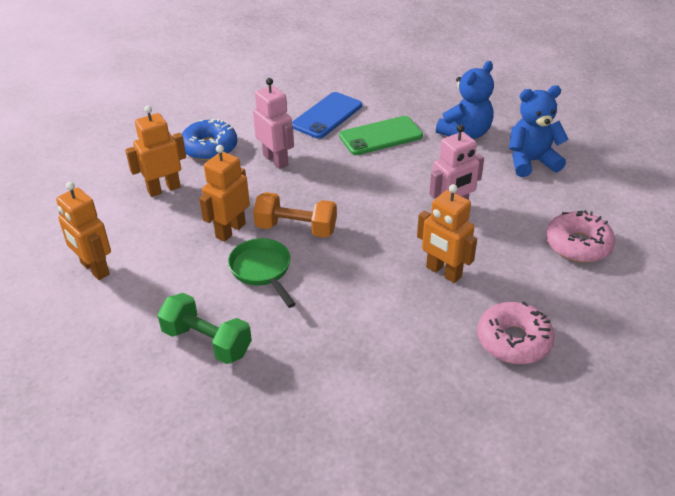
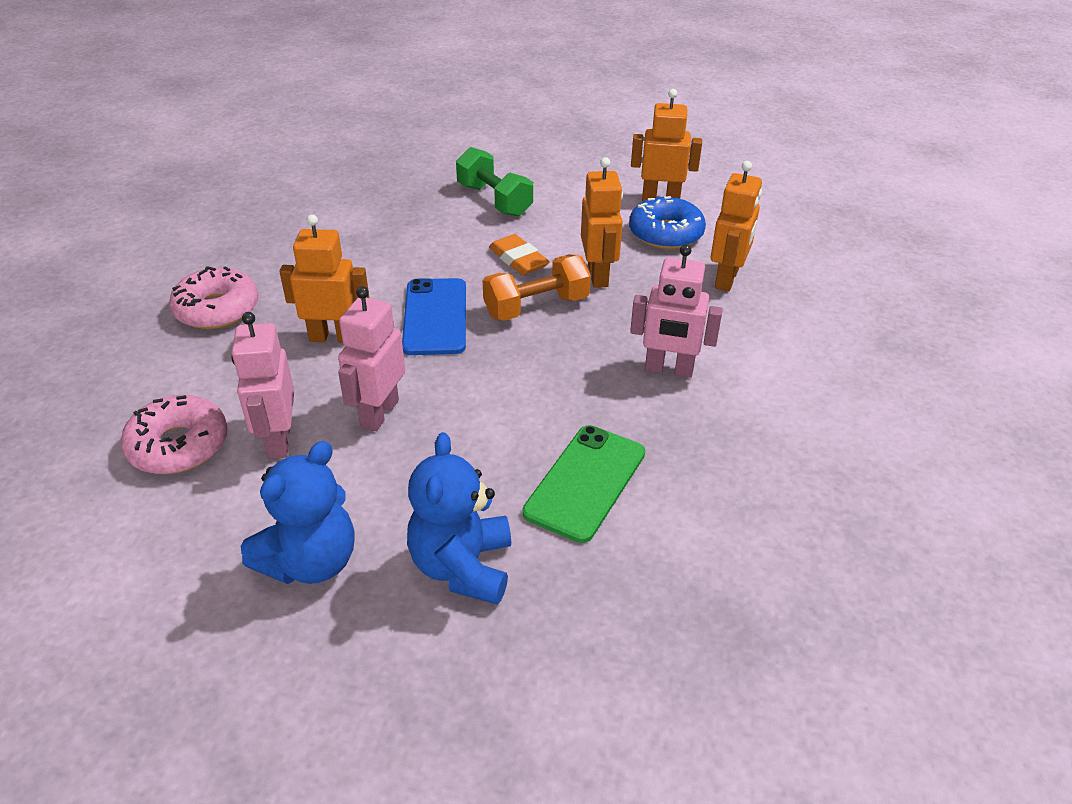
camera: 140 degrees right, 0 degrees up
green dumbbell [157,293,252,364] -> green dumbbell turned 60 degrees clockwise [456,147,533,217]
blue donut [181,119,237,161] -> blue donut moved to [629,196,706,249]
green pan [228,238,296,308] -> orange eraser [489,234,550,275]
blue phone [292,92,362,139] -> blue phone moved to [402,278,466,355]
none -> pink robot [232,312,294,459]

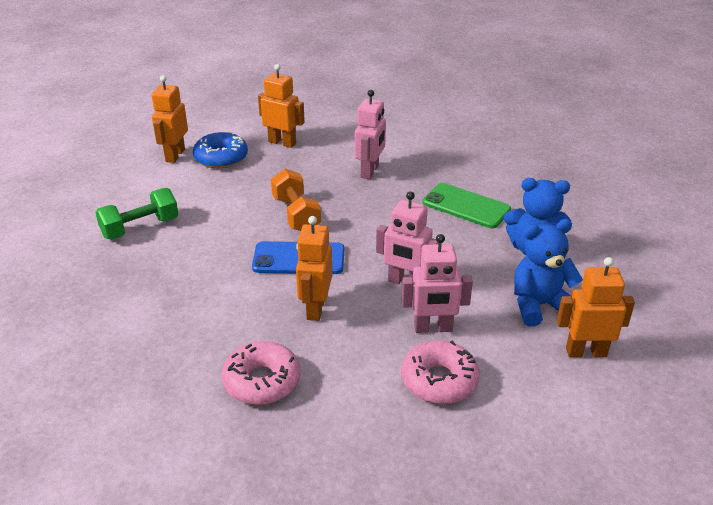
camera: 85 degrees left, 5 degrees down
blue teddy bear [241,441,354,584] -> blue teddy bear turned 60 degrees counterclockwise [514,219,583,327]
orange eraser [489,234,550,275] -> none
orange robot [581,157,623,288] -> orange robot moved to [557,257,635,357]

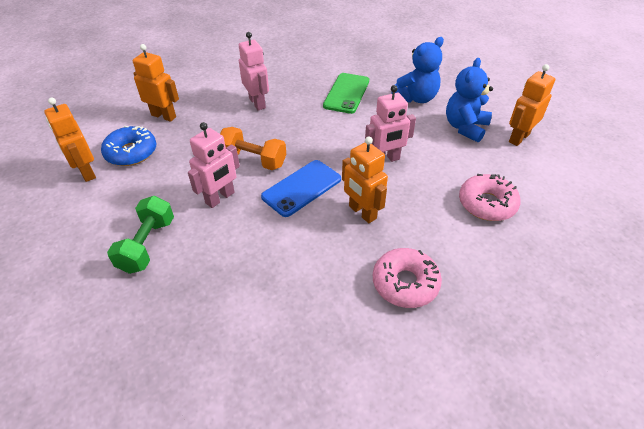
camera: 45 degrees left, 10 degrees up
orange robot [258,64,305,148] -> orange robot turned 45 degrees clockwise [133,44,179,122]
pink robot [402,234,473,333] -> pink robot moved to [188,122,240,208]
green phone [423,183,511,228] -> green phone turned 60 degrees counterclockwise [323,73,369,114]

